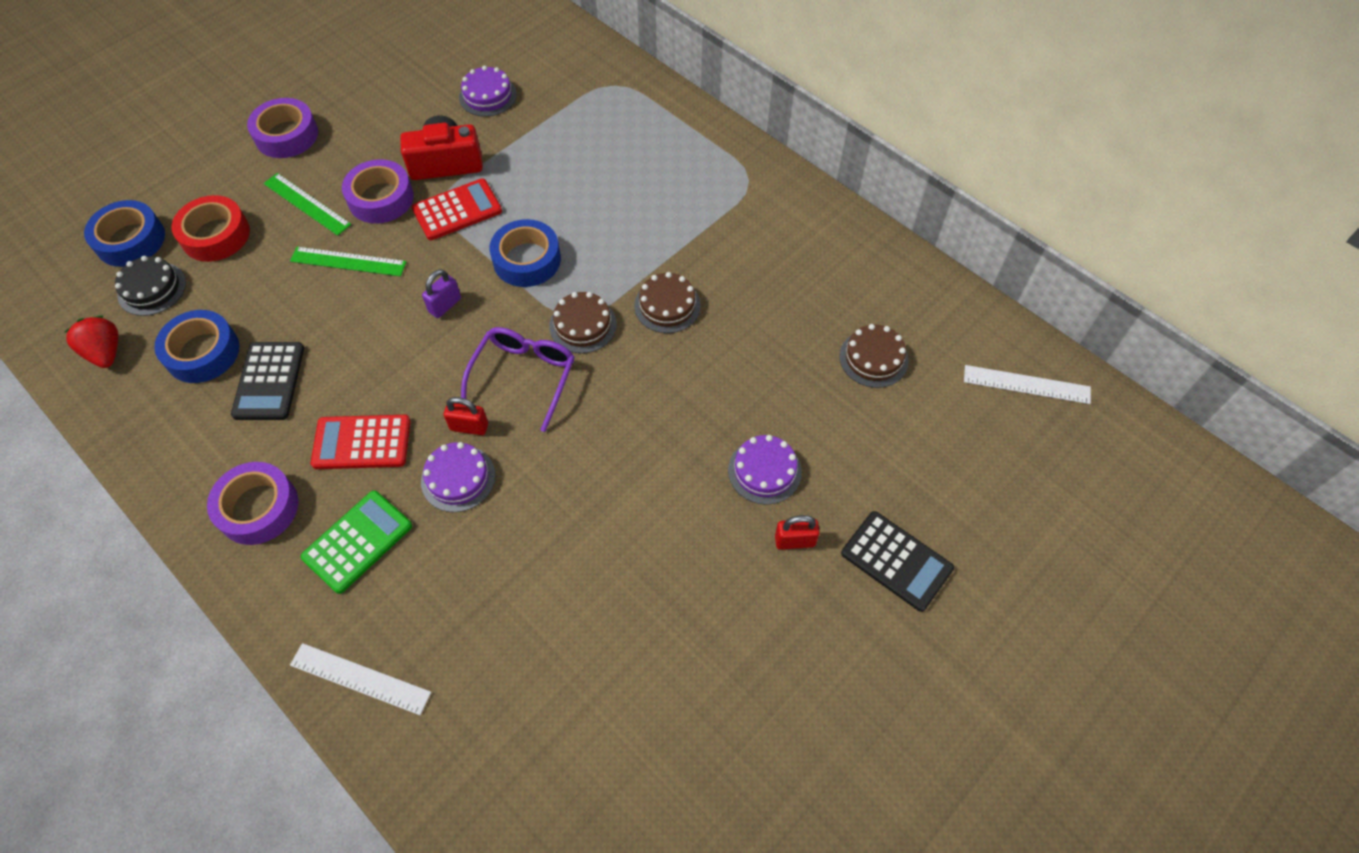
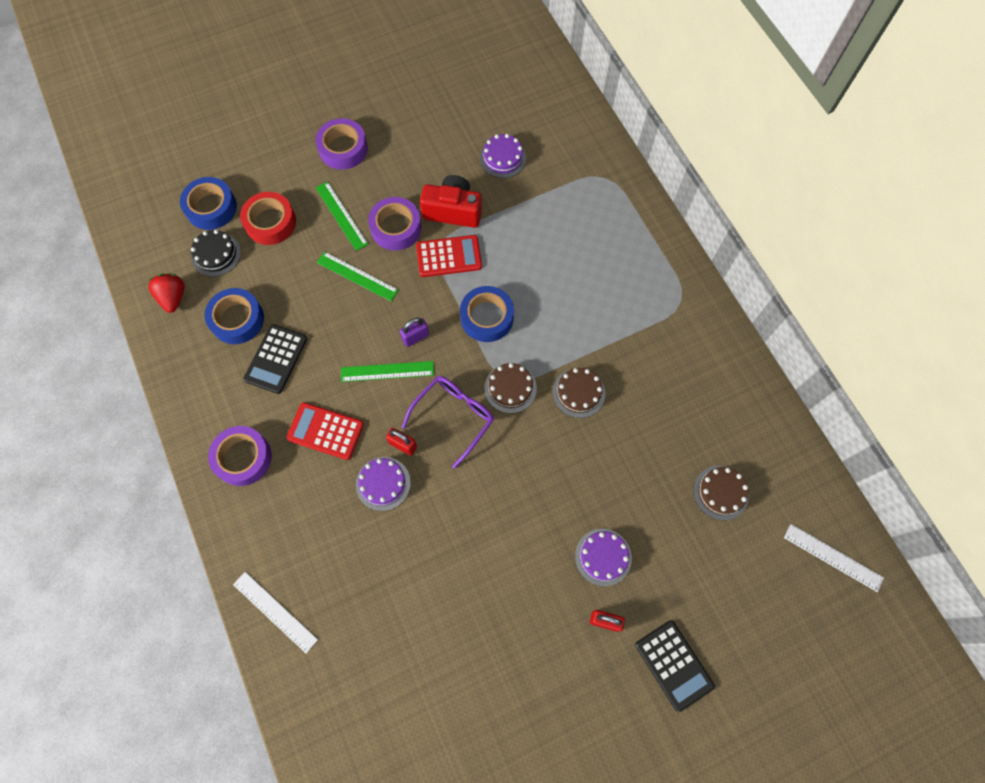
camera: 20 degrees right, 10 degrees up
green calculator [301,491,412,594] -> none
none -> green ruler [341,361,434,382]

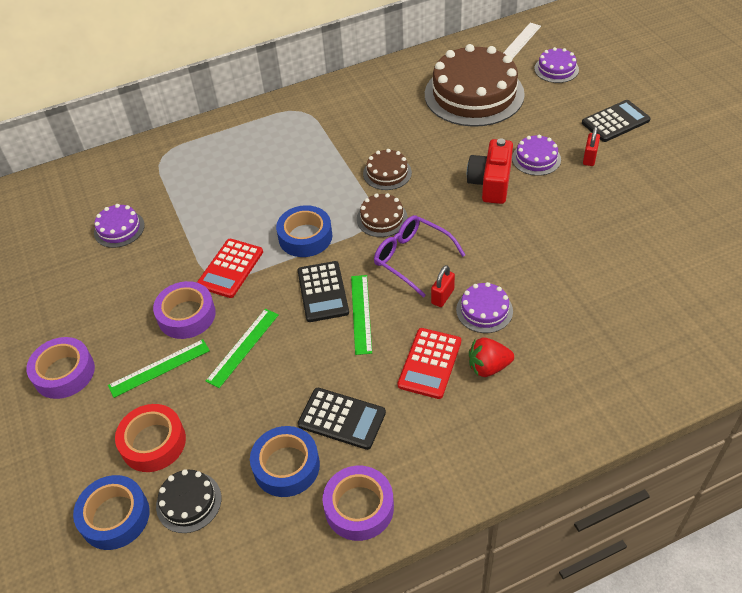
camera: 85 degrees left, 20 degrees down
red strawberry [148,274,185,313] -> red strawberry moved to [469,337,514,377]
purple tape [208,426,272,486] -> purple tape moved to [323,466,394,541]
white ruler [233,572,318,654] -> none
purple padlock [400,318,429,347] -> black calculator [297,261,349,322]
red calculator [416,235,482,277] -> red calculator turned 150 degrees counterclockwise [197,239,263,298]
red camera [420,175,482,228] -> red camera moved to [467,138,513,204]
brown cake [693,466,749,520] -> brown cake [425,44,525,127], size x2.22
none -> purple cake [534,47,579,83]

